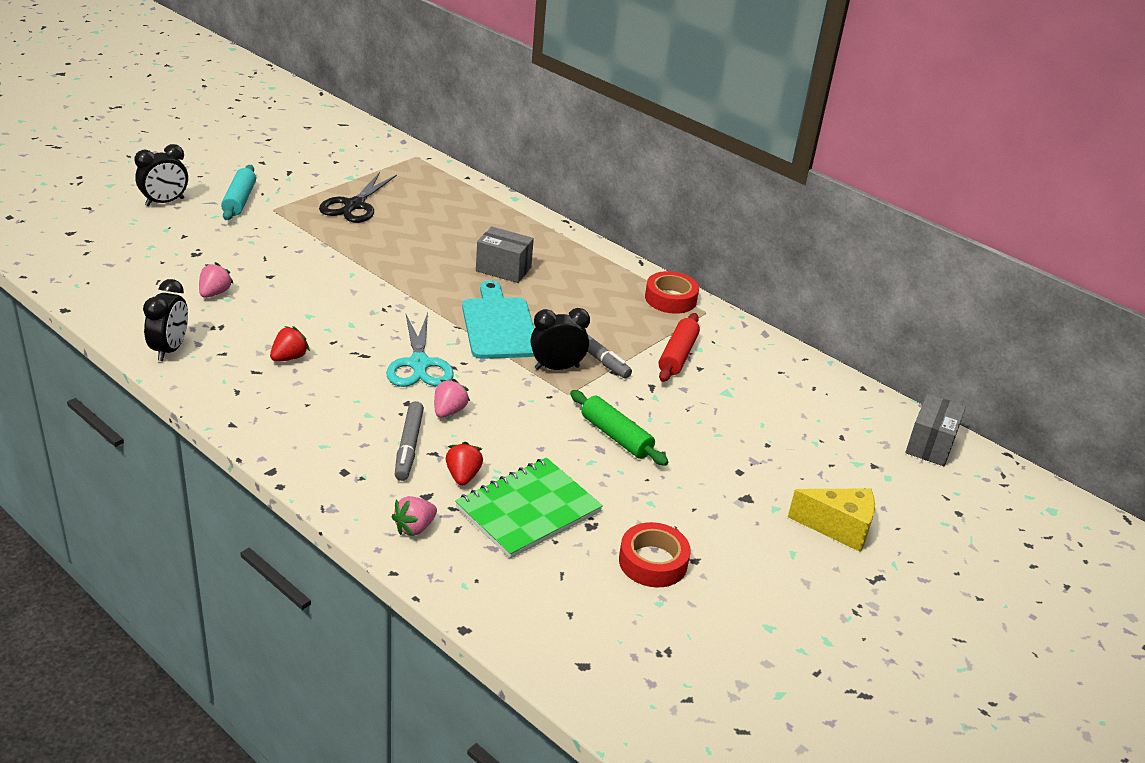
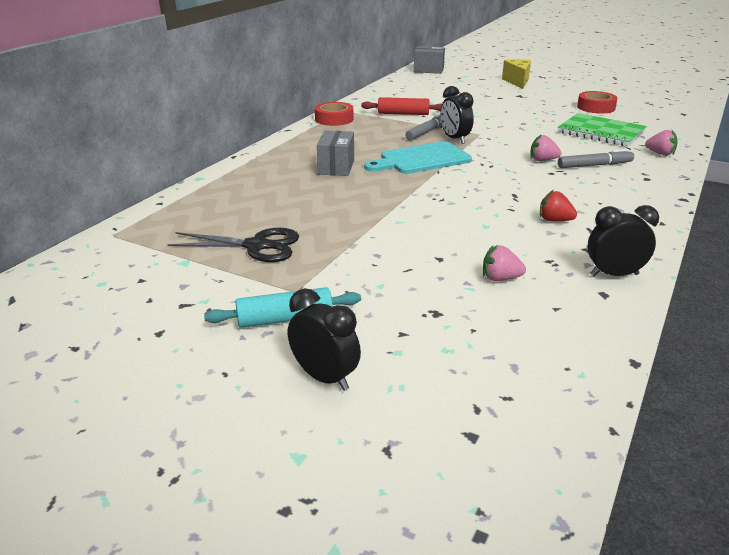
camera: 100 degrees left, 5 degrees down
turquoise scissors [386,313,454,387] -> none
red strawberry [446,442,483,486] -> none
green rolling pin [570,390,668,466] -> none

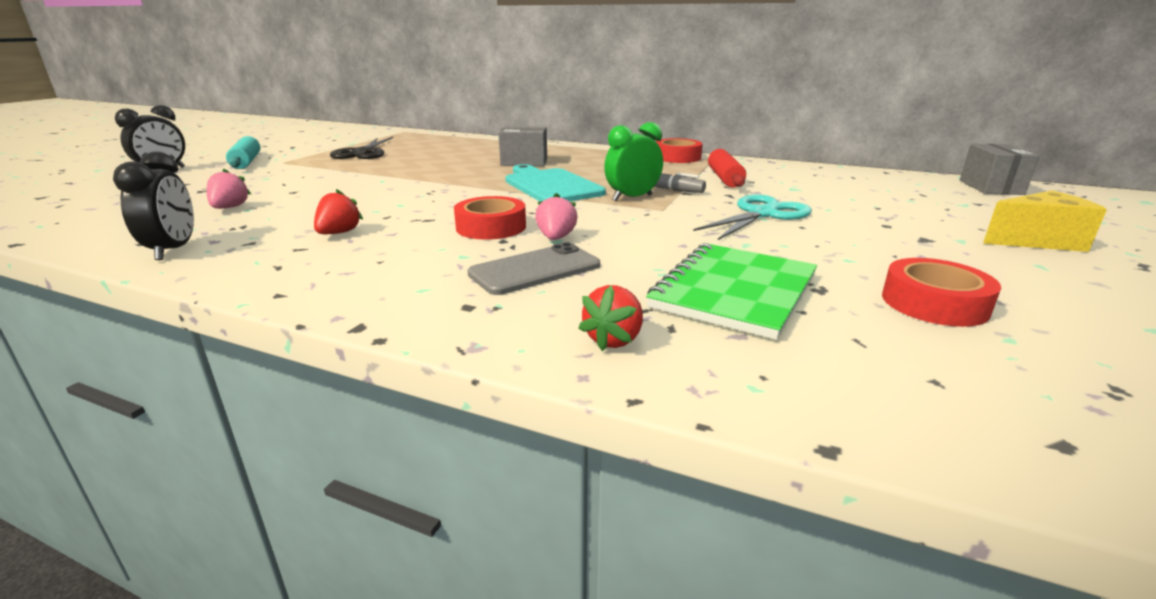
camera: 85 degrees right, 5 degrees down
black clock [440,86,474,144] -> green clock [604,122,663,201]
grey marker [558,149,634,168] -> grey phone [467,243,600,295]
pink strawberry [645,130,678,156] -> red strawberry [578,285,643,351]
none -> red tape [454,196,526,240]
none -> turquoise scissors [693,194,812,240]

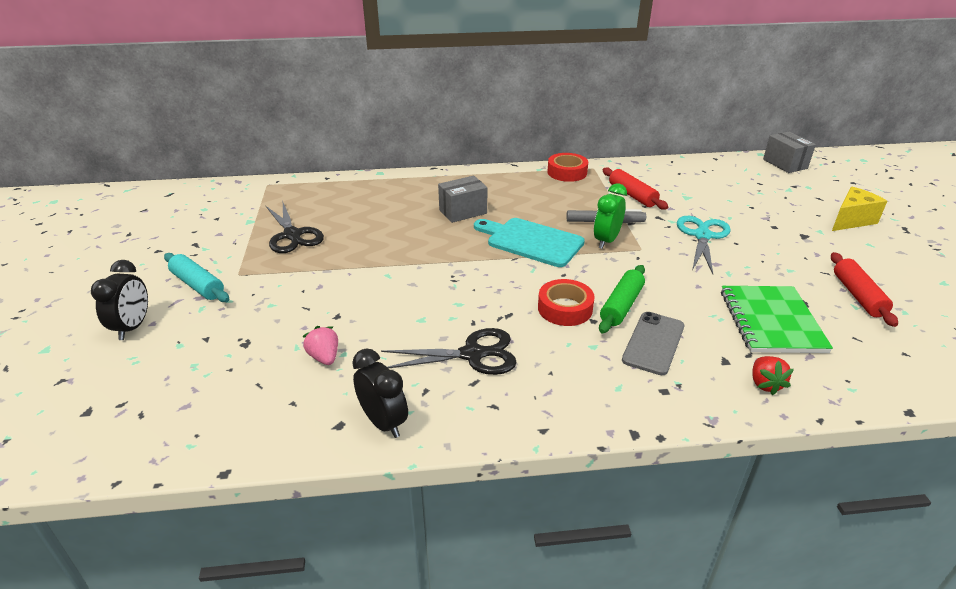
camera: 30 degrees left, 10 degrees up
red strawberry [314,189,363,234] -> black scissors [381,328,517,375]
pink strawberry [535,193,578,240] -> green rolling pin [599,265,645,333]
red tape [882,258,1001,327] -> red rolling pin [831,252,898,327]

